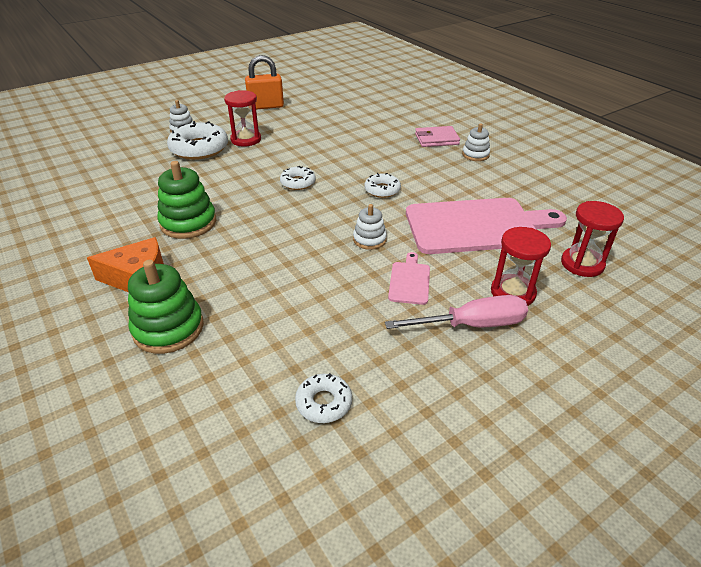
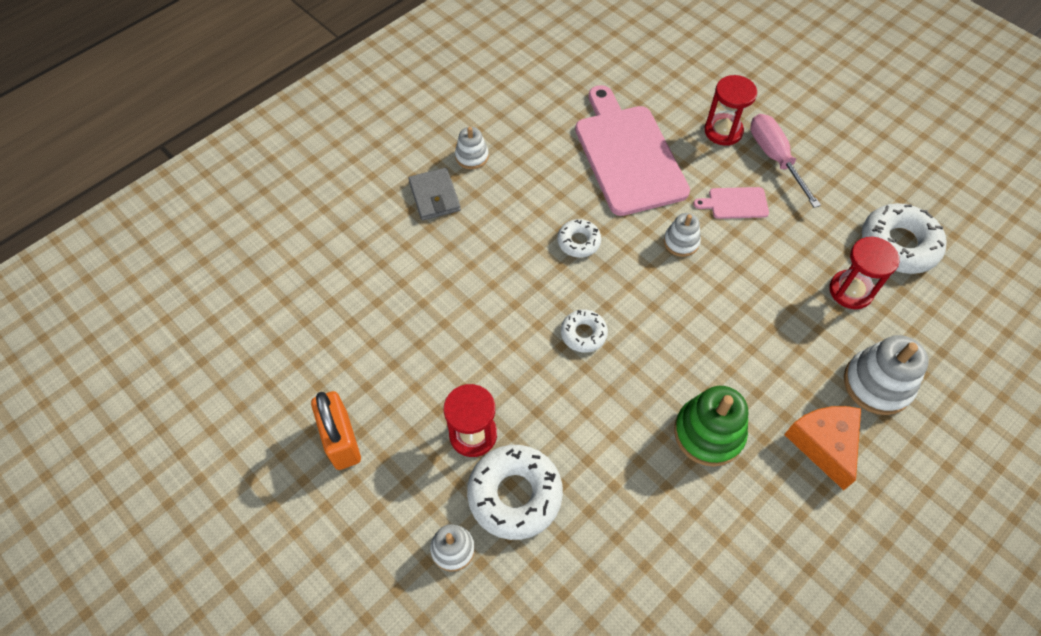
camera: 100 degrees left, 20 degrees up
green stacking toy [128,260,204,354] -> white stacking toy [844,335,929,415]
white donut [295,373,352,423] -> white donut [862,203,947,274], size x1.82
pink wallet [415,126,460,147] -> grey wallet [408,168,461,220]
red hourglass [561,201,624,277] -> red hourglass moved to [829,236,900,309]

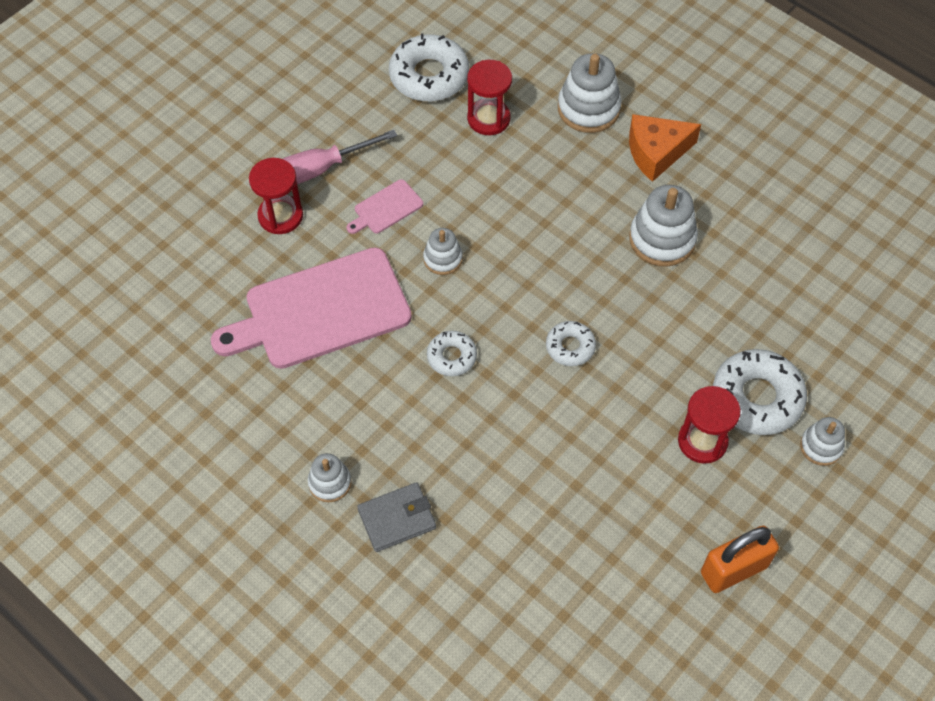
camera: 95 degrees left, 0 degrees up
green stacking toy [674,386,748,467] -> white stacking toy [629,185,698,266]
pink cutting board [694,187,769,219] -> pink cutting board turned 60 degrees clockwise [347,179,423,234]

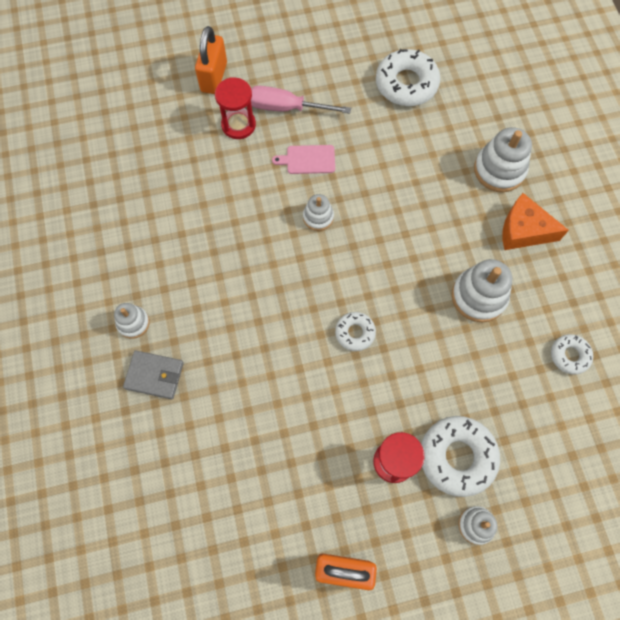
camera: 35 degrees right, 10 degrees up
pink cutting board [211,247,412,369] -> none
white donut [427,331,477,376] -> white donut moved to [551,334,593,375]
red hourglass [467,60,512,135] -> none
none -> orange padlock [195,26,227,94]

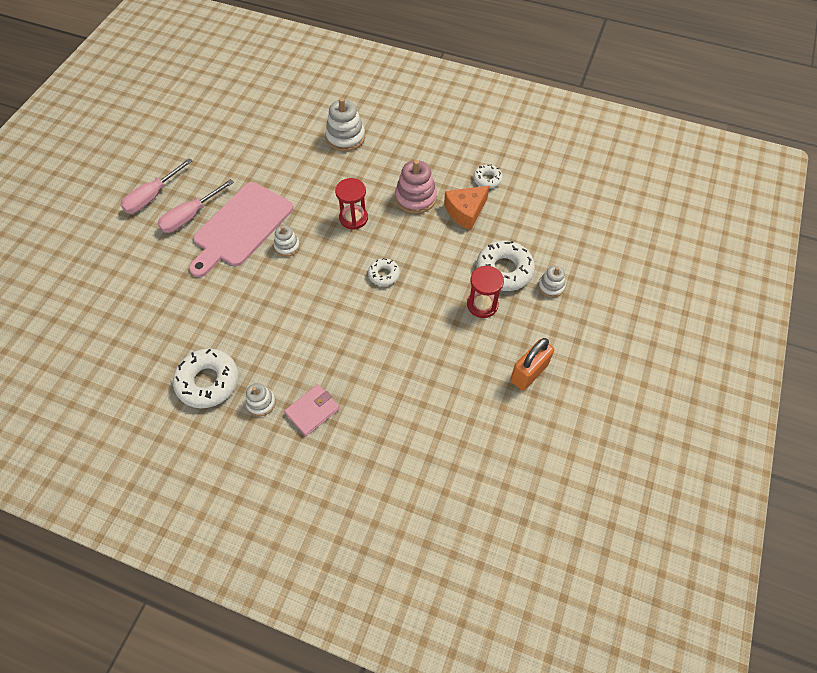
camera: 55 degrees left, 10 degrees down
grey wallet [123,351,184,399] -> pink wallet [284,384,340,436]
orange padlock [195,26,227,94] -> none
red hourglass [215,77,256,139] -> red hourglass moved to [335,178,368,230]
pink cutting board [272,145,335,174] -> pink cutting board [189,182,294,277], size x2.32
white donut [376,49,440,106] -> white donut moved to [173,348,238,408]
white stacking toy [452,259,512,322] -> pink stacking toy [395,160,437,214]
orange cheese [502,193,569,250] -> orange cheese moved to [444,186,489,230]
none -> pink screwdriver [121,158,193,214]

